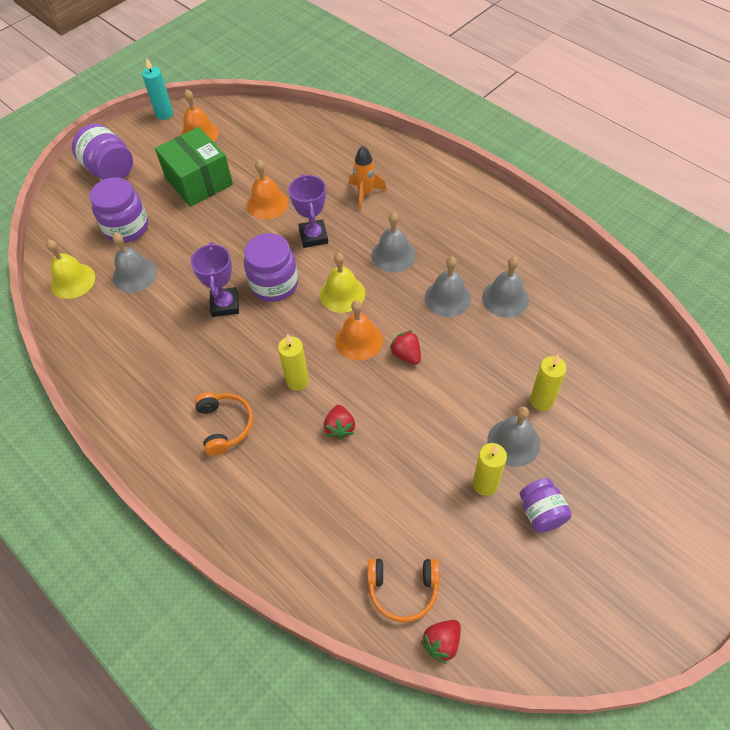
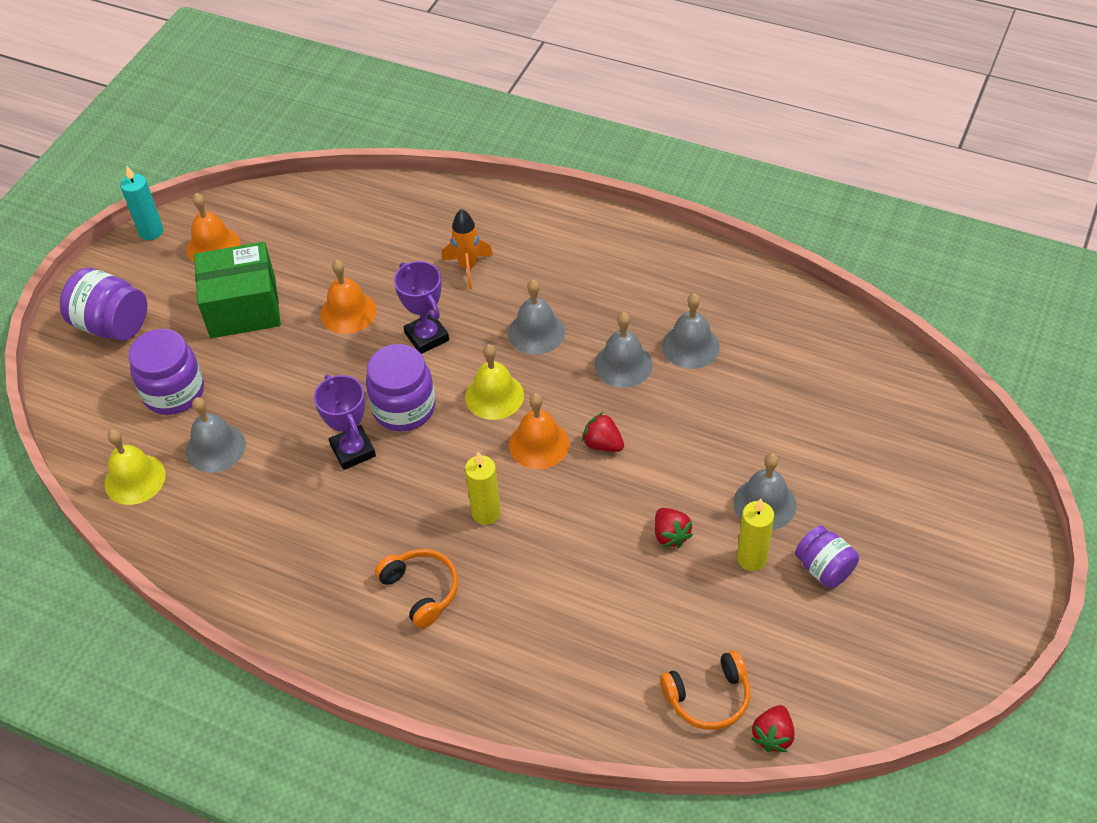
camera: 20 degrees left, 5 degrees down
green box [155,127,233,207] -> green box turned 45 degrees counterclockwise [194,242,281,338]
red strawberry [324,405,355,440] -> red strawberry moved to [655,508,693,548]
yellow candle [530,354,567,411] -> none

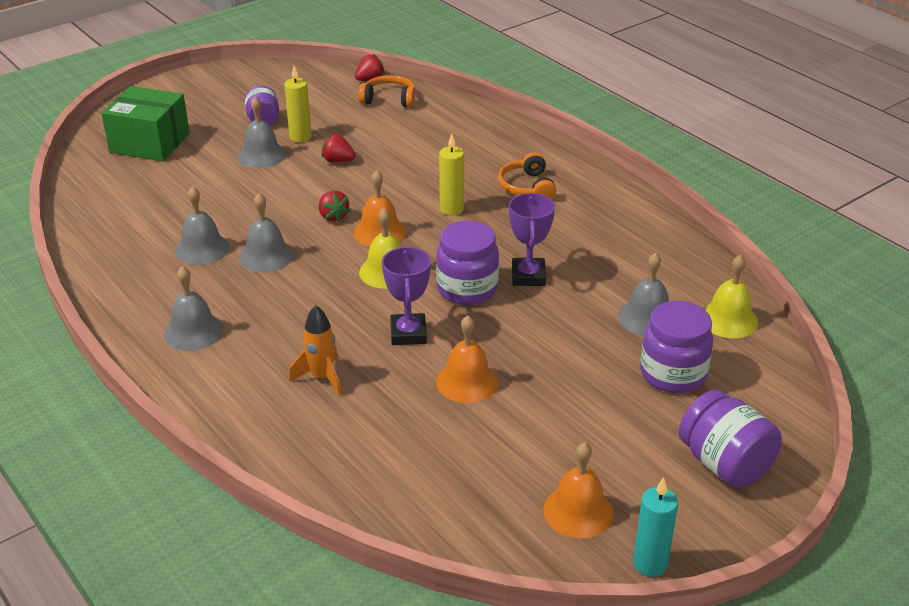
camera: 155 degrees left, 15 degrees down
green box [194,242,281,338] -> green box moved to [101,86,190,161]
grey bell [508,280,565,355] -> grey bell moved to [164,266,223,351]
red strawberry [655,508,693,548] -> red strawberry turned 75 degrees counterclockwise [321,134,356,163]

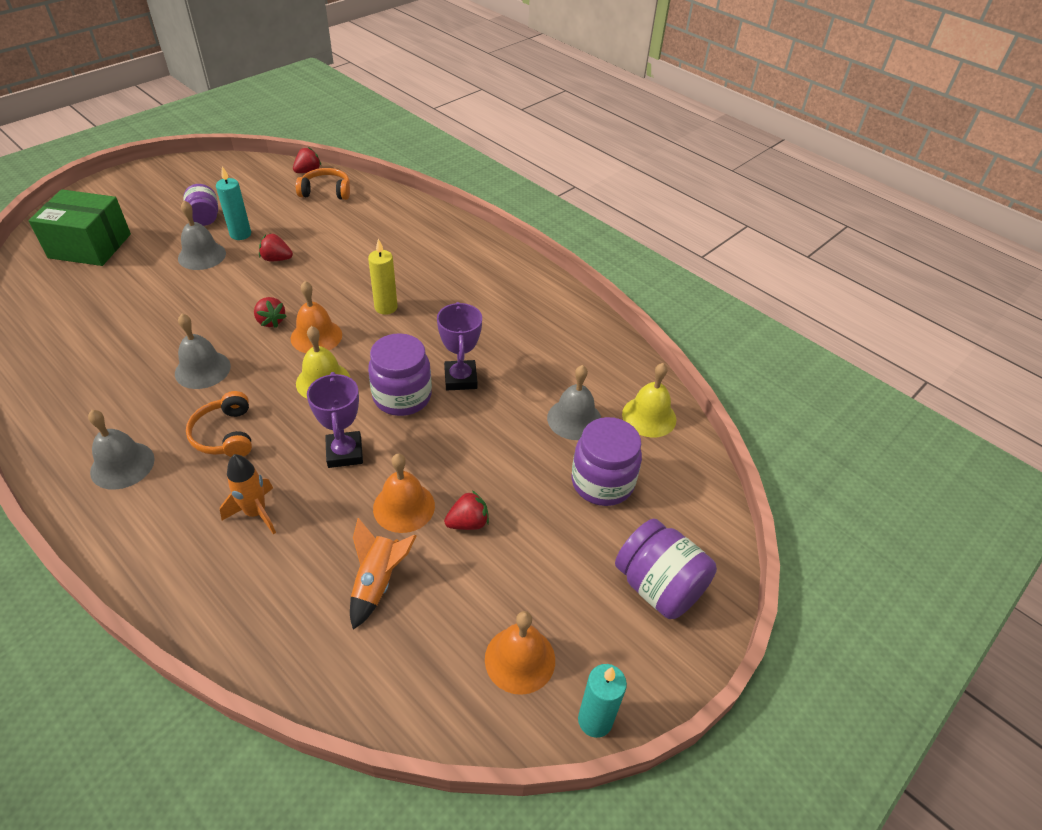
camera: 10 degrees left, 10 degrees up
grey bell [175,186,230,265] -> none
yellow candle [284,65,312,142] -> turquoise candle [216,166,251,240]
orange headphones [498,152,556,199] -> orange headphones moved to [186,391,252,457]
none -> orange rocket [350,518,417,630]
none -> red strawberry [444,490,489,530]

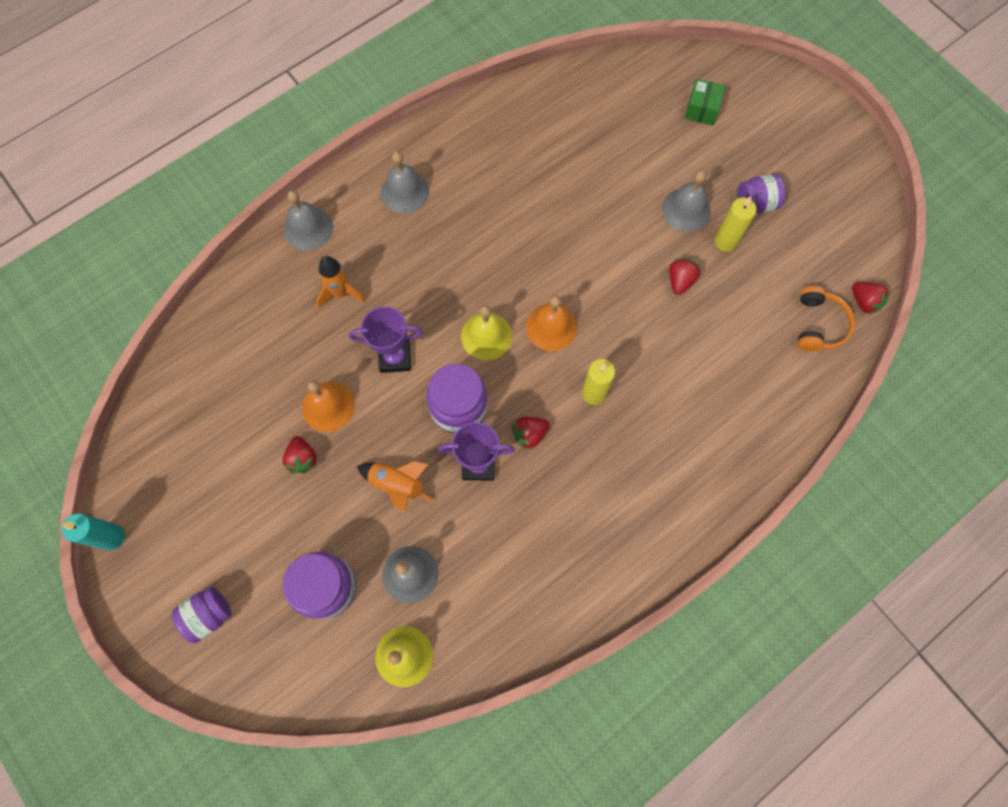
camera: 100 degrees right, 25 degrees up
green box [29,189,131,266] -> green box [685,79,726,126], size x0.52
grey bell [175,314,231,389] -> grey bell moved to [284,190,333,251]
orange headphones [186,391,252,457] -> none
turquoise candle [216,166,251,240] -> yellow candle [715,196,757,252]
red strawberry [254,297,287,328] -> red strawberry moved to [512,417,550,451]
orange rocket [350,518,417,630] -> orange rocket moved to [357,461,435,513]
orange bell [485,611,555,695] -> none
purple jar [615,519,717,619] -> purple jar [171,587,232,643], size x0.65

